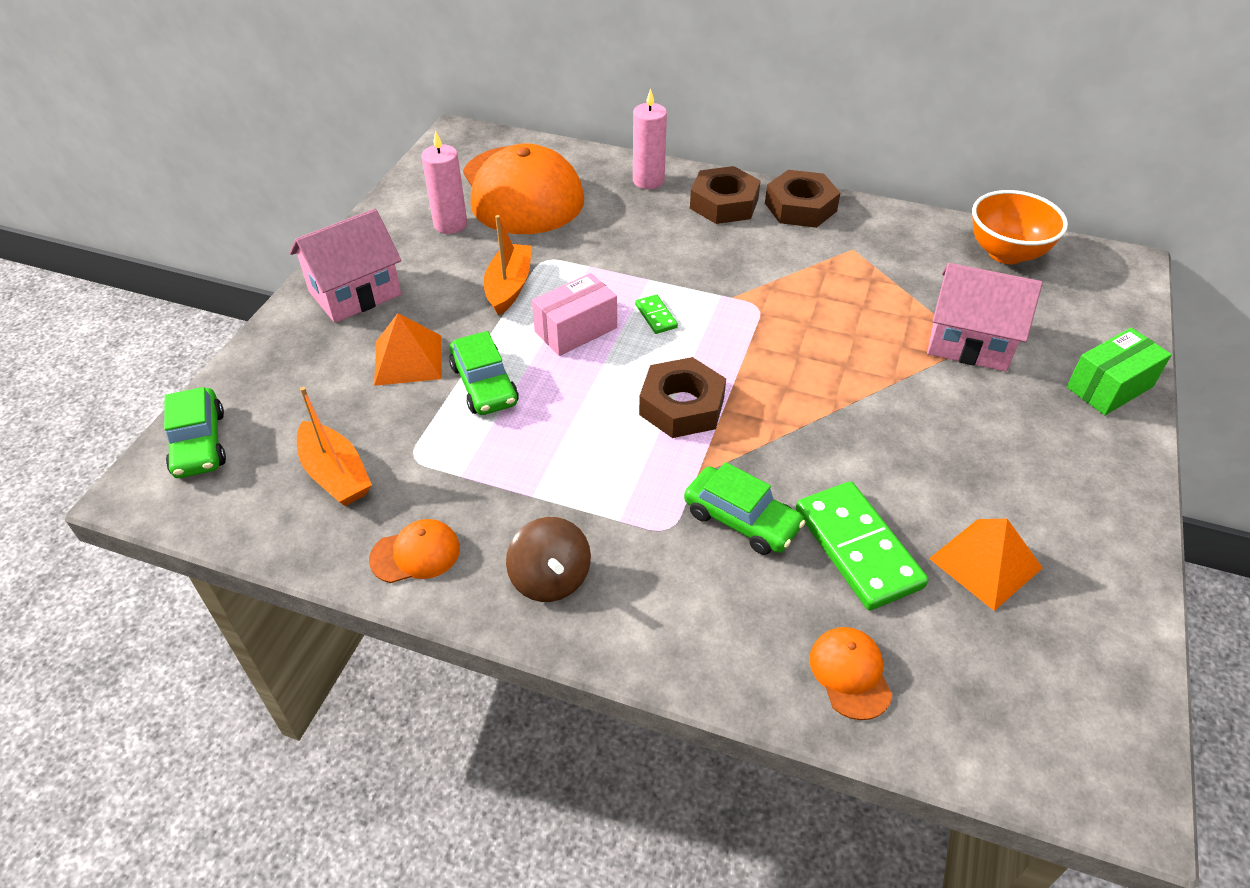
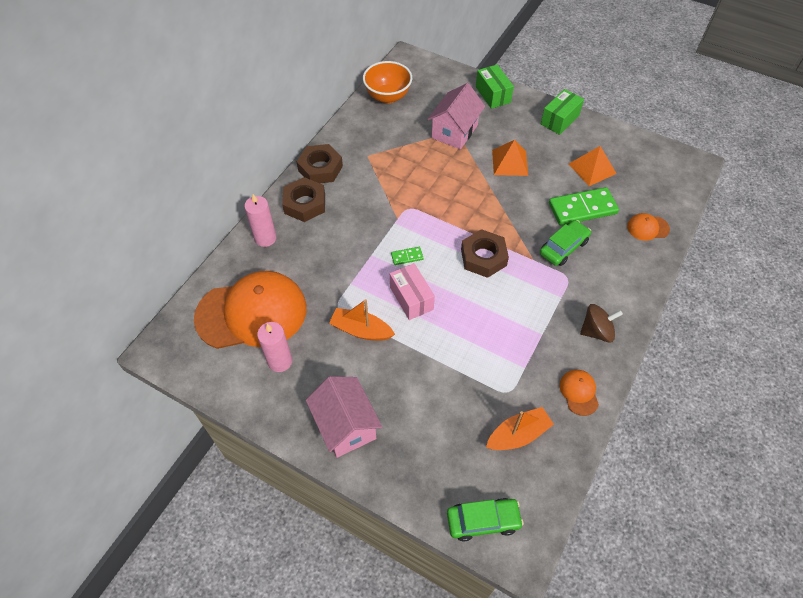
camera: 80 degrees left, 10 degrees up
orange pyramid [374,313,442,386] -> orange pyramid moved to [492,140,528,176]
green car [449,331,519,415] -> none
none -> green box [541,89,584,135]

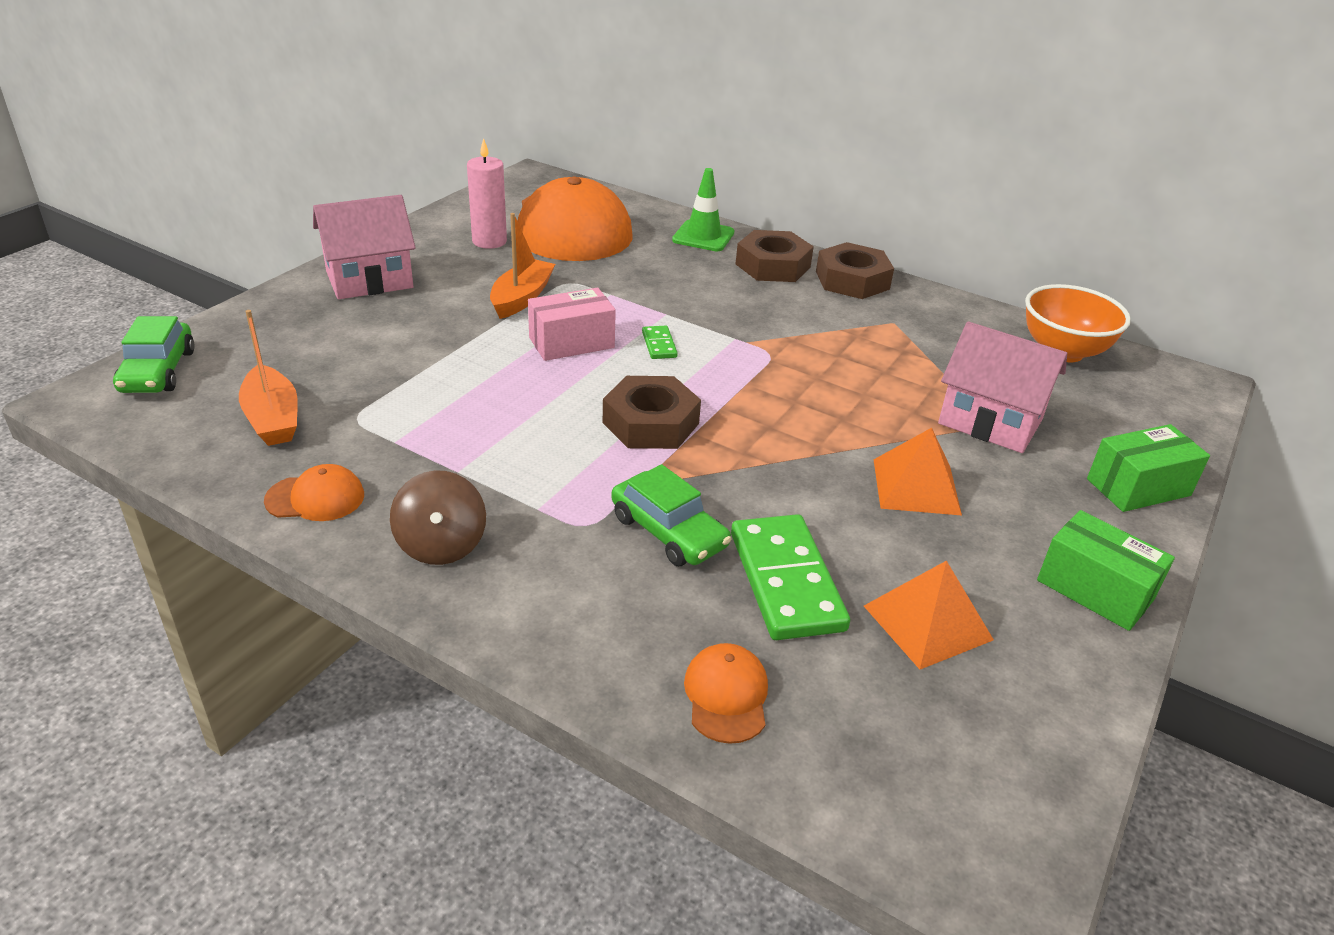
camera: 90 degrees right, 20 degrees down
pink candle [244,194,277,247] -> green traffic cone [672,168,735,251]

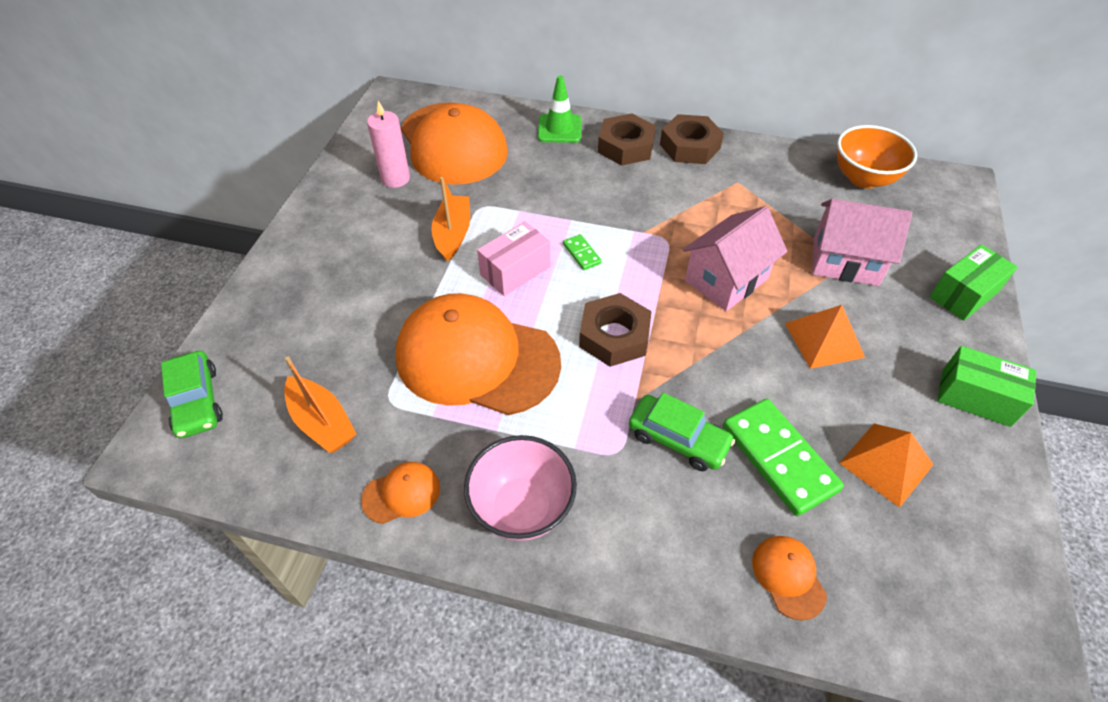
camera: 15 degrees left, 15 degrees up
pink house [313,195,416,299] -> pink house moved to [683,206,788,311]
brown spinning top [390,470,486,565] -> pink bowl [464,435,577,541]
none -> orange cap [395,293,561,415]

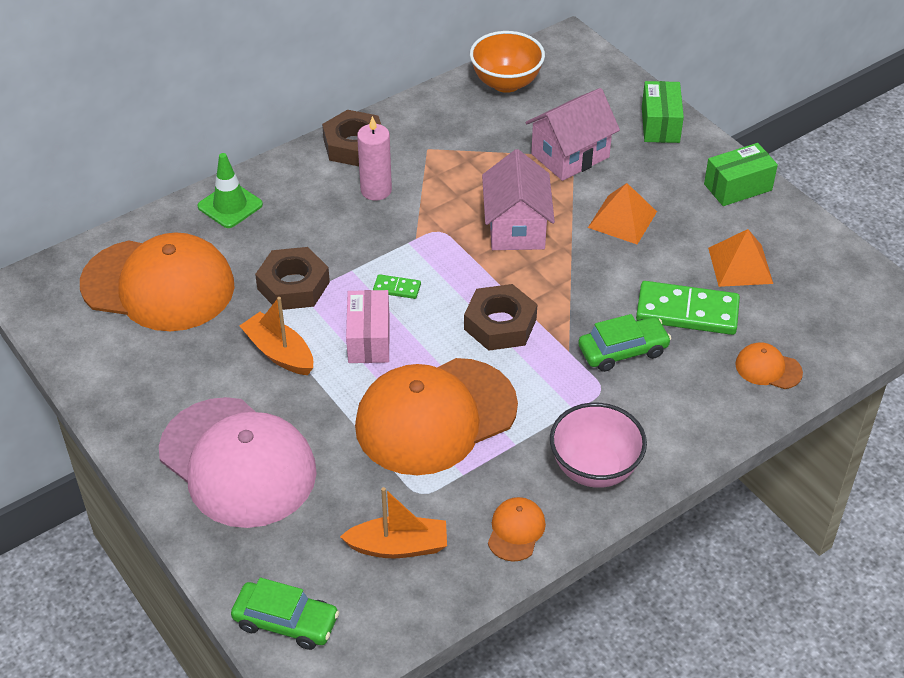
camera: 50 degrees left, 5 degrees down
pink candle [367,101,410,188] -> pink candle moved to [357,116,392,201]
brown nut [598,113,656,166] -> brown nut moved to [255,247,330,310]
none -> pink cap [159,397,317,528]

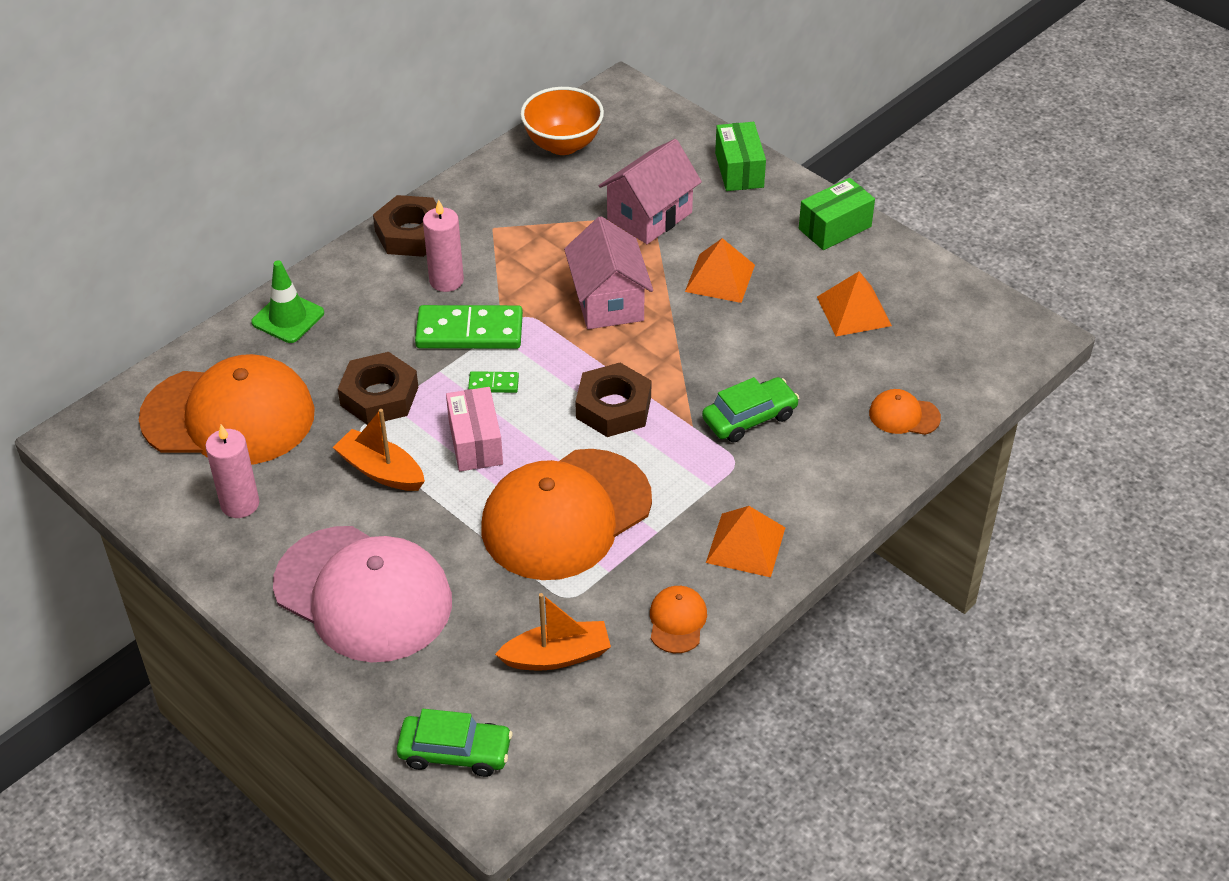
camera: 10 degrees left, 0 degrees up
pink bowl [550,403,647,488] -> orange pyramid [706,506,785,577]
green domino [636,281,740,335] -> green domino moved to [415,305,523,349]
none -> pink candle [205,425,259,518]

